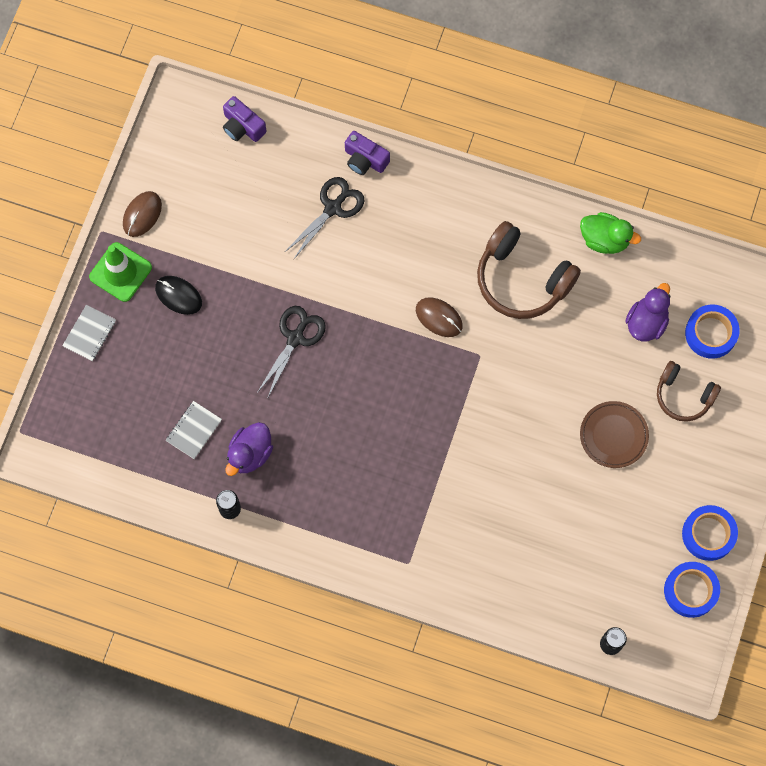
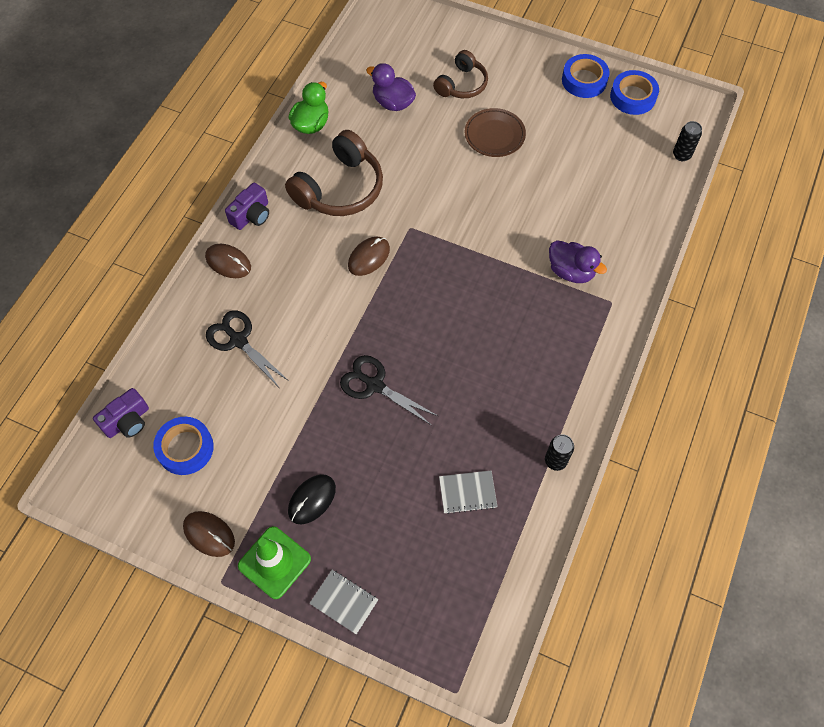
camera: 85 degrees left, 10 degrees down
grey notebook [165,401,222,459] -> grey notebook turned 45 degrees counterclockwise [439,470,497,514]
purple duck [225,422,273,476] -> purple duck moved to [549,240,607,283]
purple camera [345,131,390,175] -> purple camera moved to [225,183,269,230]
blue tape [685,305,740,359] -> blue tape moved to [153,417,214,475]
none -> brown mouse [205,244,251,278]

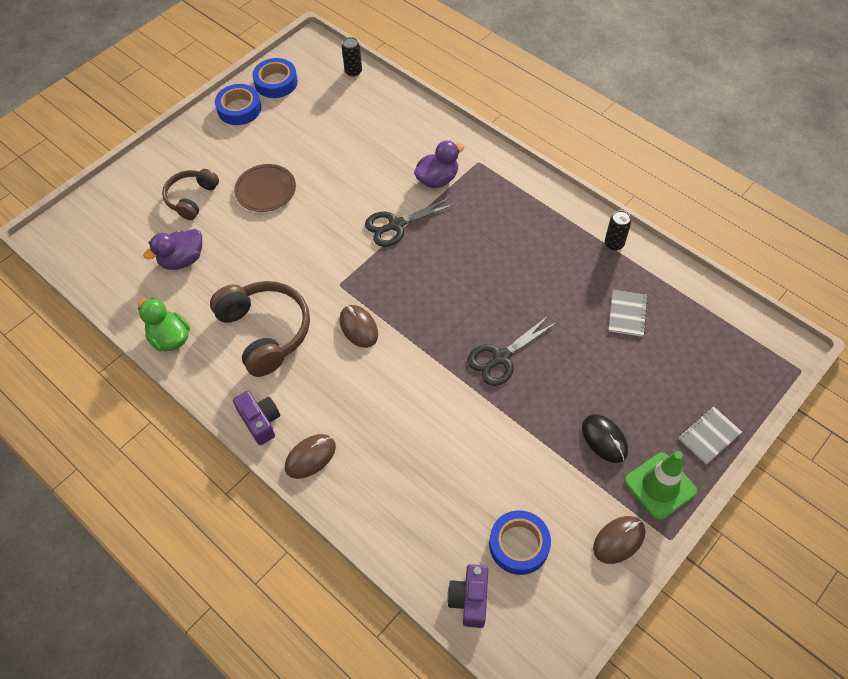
camera: 70 degrees left, 5 degrees down
purple camera [93,388,149,438] -> purple camera turned 150 degrees counterclockwise [447,564,488,628]
black scissors [206,310,289,387] -> black scissors moved to [365,198,455,247]
brown headphones [433,50,488,98] -> brown headphones turned 120 degrees counterclockwise [162,169,219,220]

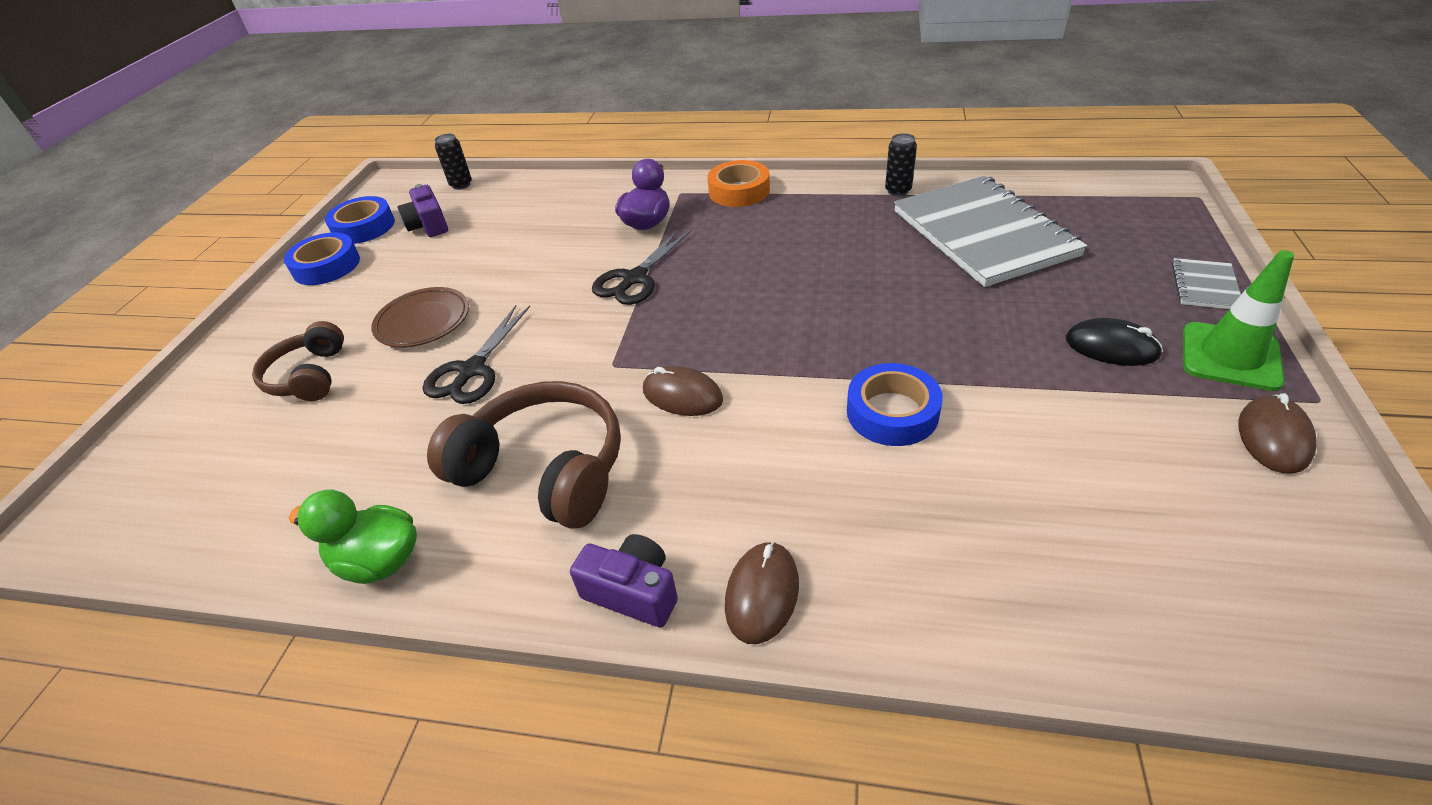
camera: 30 degrees left, 15 degrees down
purple duck [143,229,202,270] -> none
purple camera [447,564,488,628] -> purple camera moved to [397,184,448,237]
black scissors [467,315,557,386] -> black scissors moved to [423,305,530,404]
blue tape [489,510,551,575] -> blue tape moved to [847,363,943,446]
grey notebook [608,290,648,337] -> grey notebook [894,176,1087,287], size x2.40
none -> orange tape [707,160,770,207]

